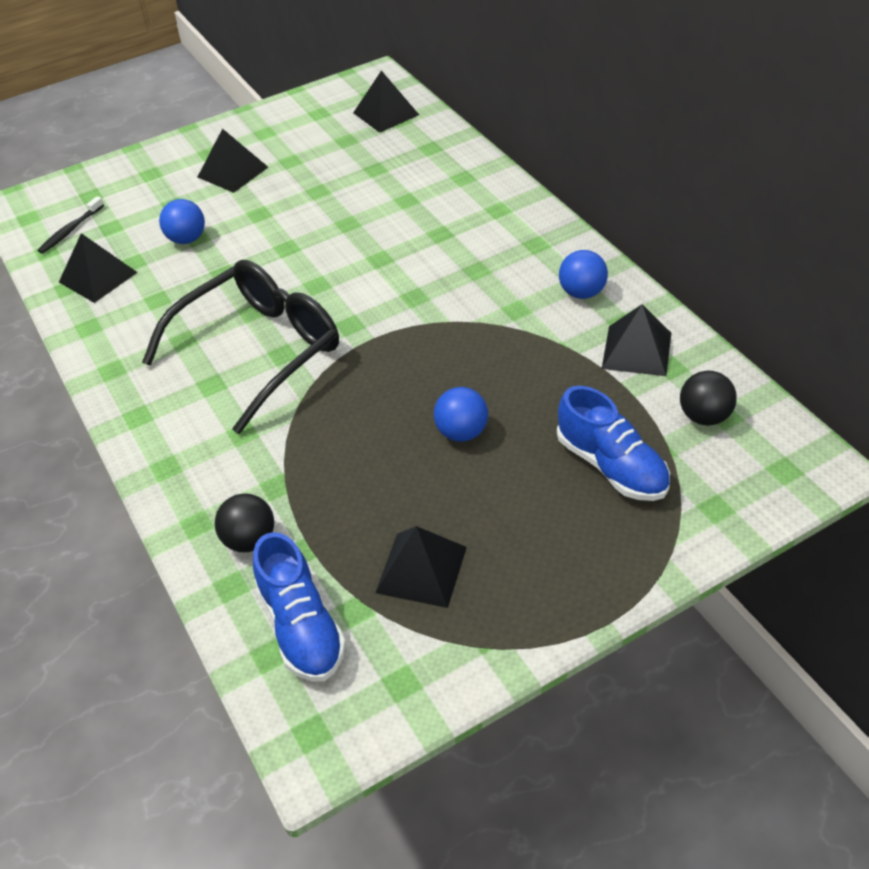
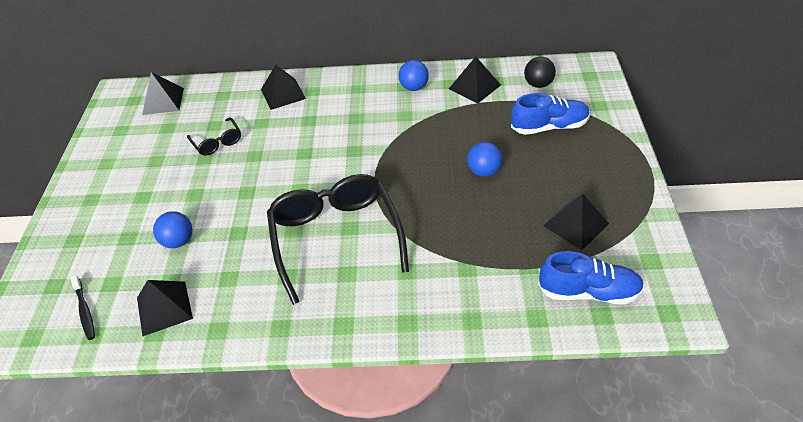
camera: 60 degrees left, 0 degrees up
black pyramid [198,129,268,193] -> black pyramid moved to [261,65,306,110]
black ball [215,493,274,552] -> none
none -> black glasses [187,118,241,156]

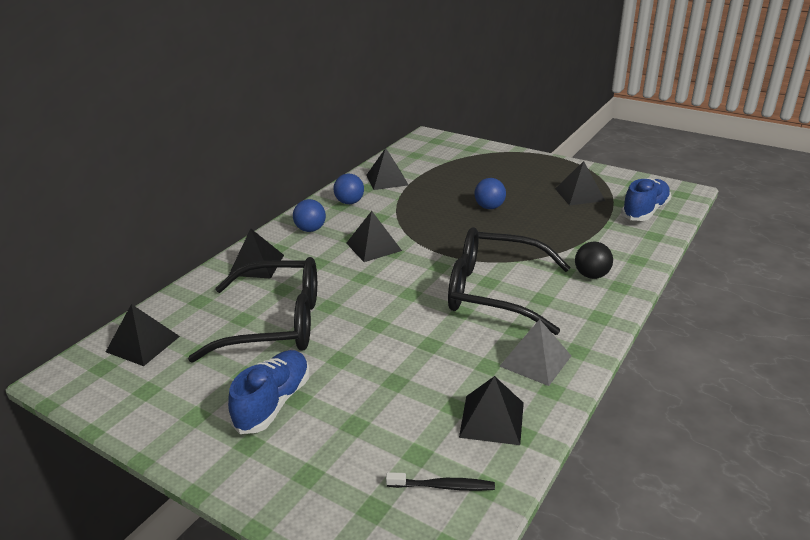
camera: 60 degrees left, 15 degrees down
blue ball [153,211,192,248] -> blue ball moved to [293,199,326,232]
black glasses [187,118,241,156] -> black glasses [188,257,317,363], size x2.20
blue shoe [511,93,590,135] -> blue shoe moved to [228,350,310,434]
black ball [524,57,556,88] -> black ball moved to [575,242,613,279]
none -> black pyramid [346,211,402,262]
none -> grey pyramid [500,319,571,386]

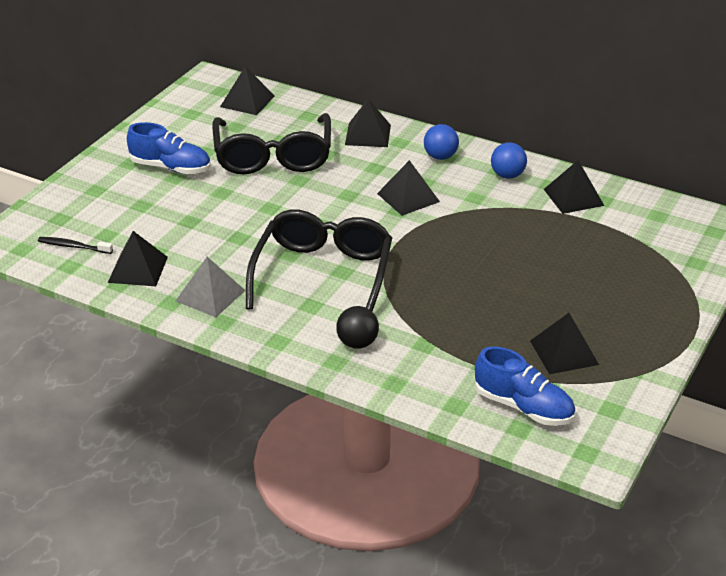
camera: 85 degrees right, 5 degrees up
black toothbrush [386,472,495,491] -> black toothbrush turned 105 degrees clockwise [38,237,113,254]
blue ball [474,178,506,209] -> none

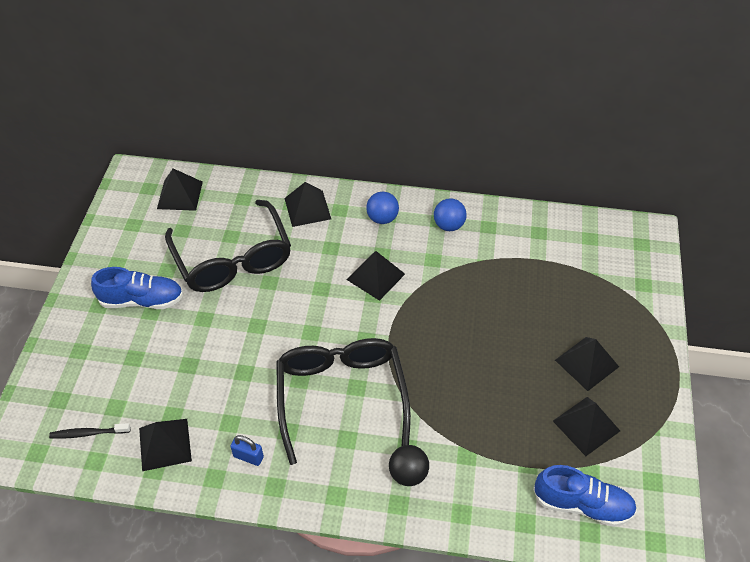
camera: 20 degrees left, 15 degrees up
grey pyramid [176,257,245,317] -> blue padlock [230,435,264,466]
black pyramid [544,160,604,214] -> black pyramid moved to [555,337,619,391]

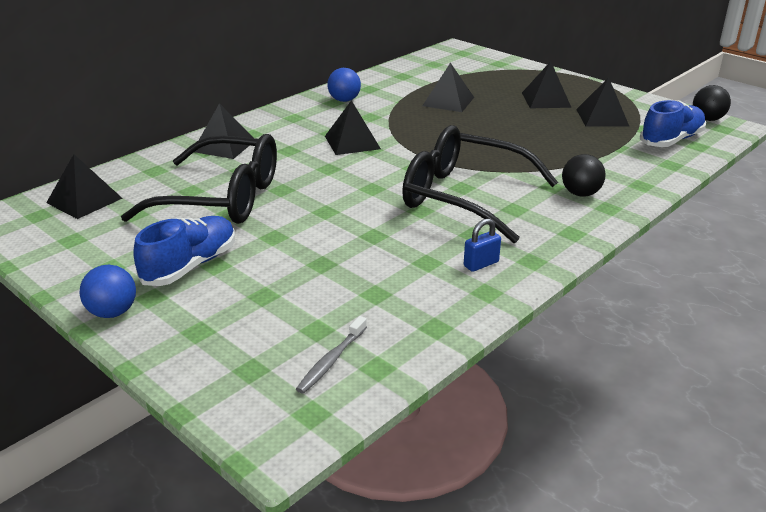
camera: 55 degrees left, 20 degrees down
black toothbrush [49,423,130,439] -> grey toothbrush [296,316,367,394]
black pyramid [139,419,192,471] -> black pyramid moved to [423,63,474,112]
blue ball [366,192,399,224] -> blue ball moved to [80,265,136,318]
none -> black ball [693,85,731,121]

